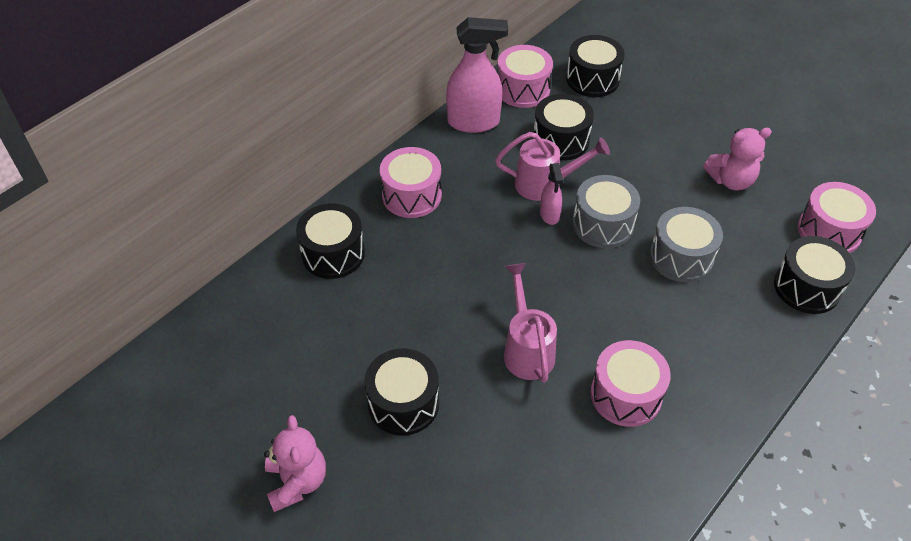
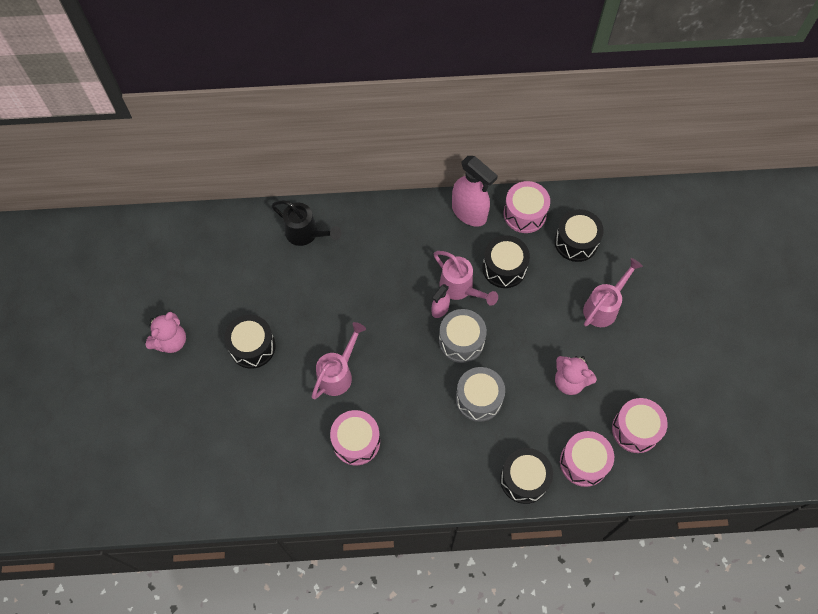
camera: 45 degrees right, 15 degrees up
black drum [296,203,365,279] -> black watering can [271,200,342,246]
pink drum [380,147,442,218] -> pink drum moved to [612,398,668,453]
none -> pink watering can [583,258,643,327]

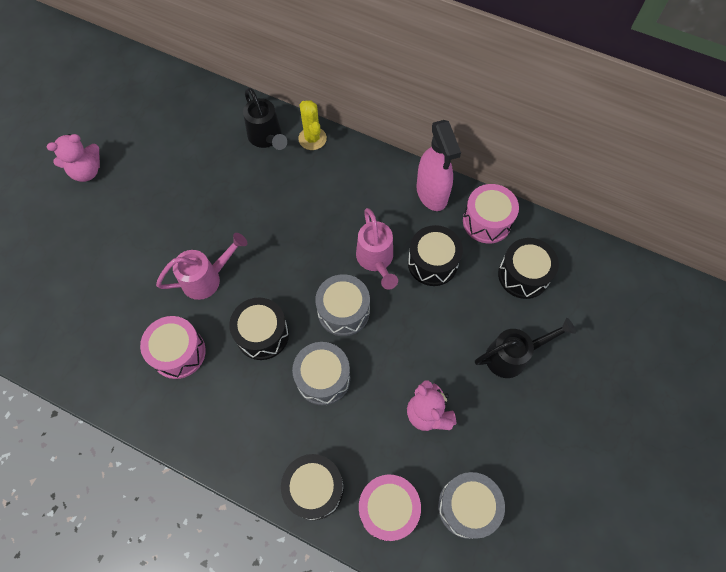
camera: 30 degrees right, 0 degrees up
black drum [224,315,276,369] -> black drum moved to [229,298,289,360]
pink spray bottle [432,284,450,318] -> none
pink watering can [583,258,643,327] -> black watering can [475,318,576,378]
pink drum [612,398,668,453] -> grey drum [438,472,505,539]
none -> yellow cactus [298,100,327,150]

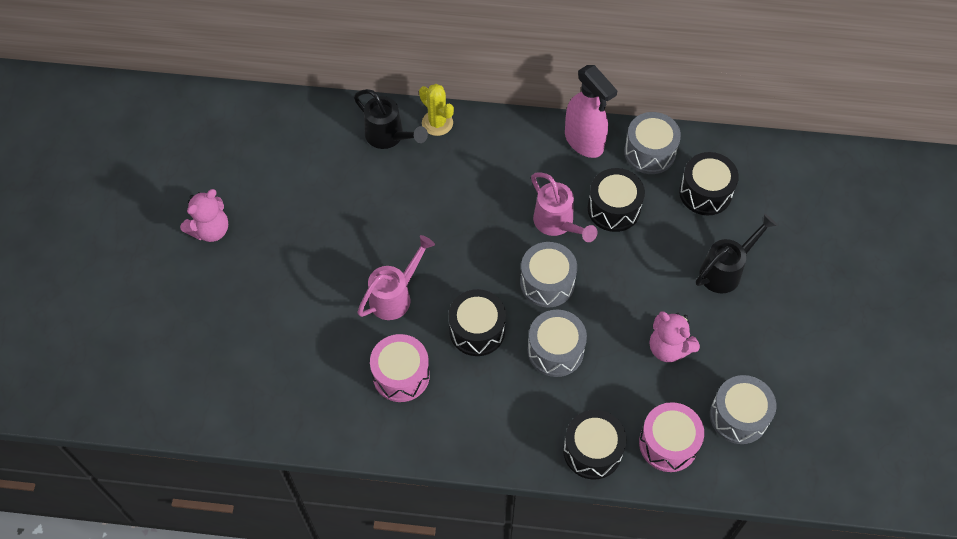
camera: 20 degrees left, 5 degrees down
pink drum [463,184,519,244] -> grey drum [624,112,681,174]

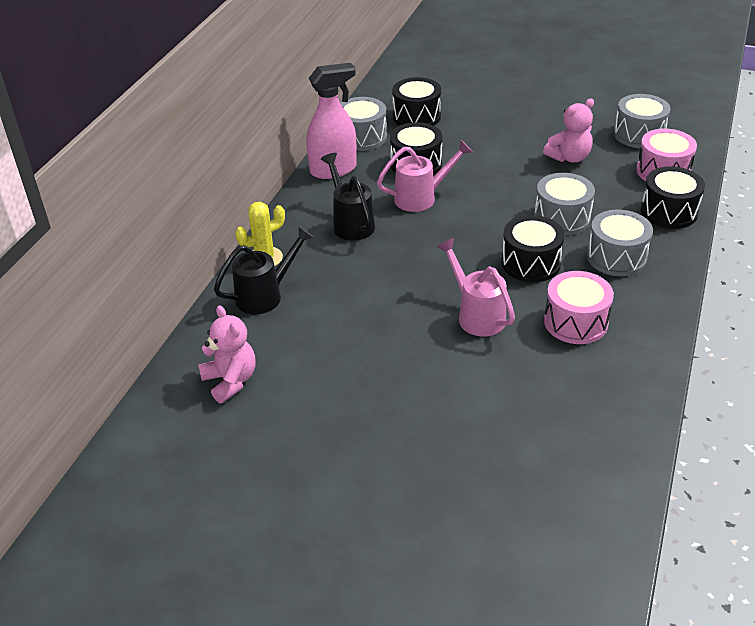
camera: 75 degrees left, 20 degrees down
pink teddy bear [180,189,228,242] -> pink teddy bear moved to [198,305,256,403]
grey drum [520,242,577,307] -> grey drum moved to [587,210,653,276]
black watering can [696,214,778,293] -> black watering can moved to [321,153,375,241]

